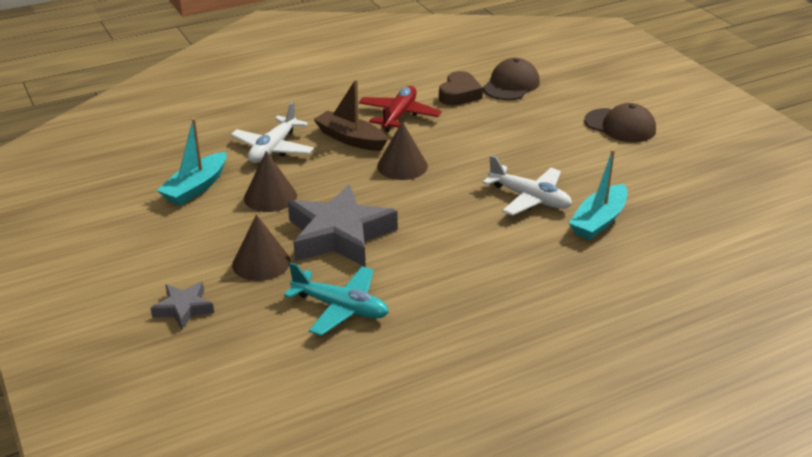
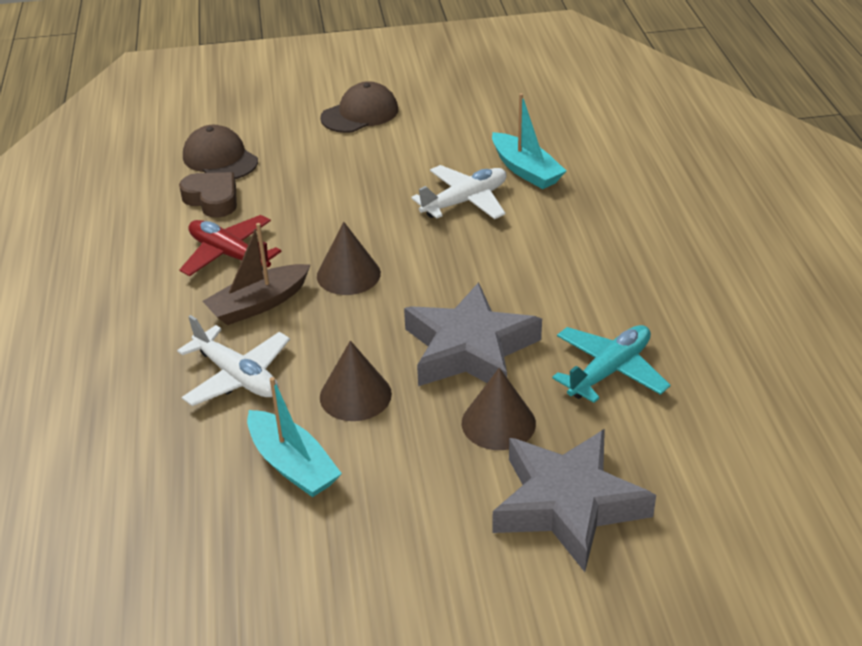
camera: 70 degrees left, 5 degrees up
grey star [150,282,214,329] -> grey star [492,429,656,572], size x2.03

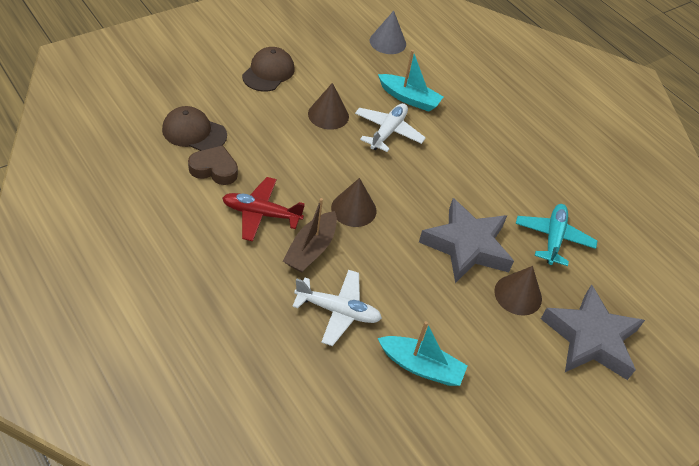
camera: 35 degrees left, 10 degrees up
brown cone [320,341,392,421] -> brown cone moved to [308,83,349,130]
none -> grey cone [370,11,406,54]

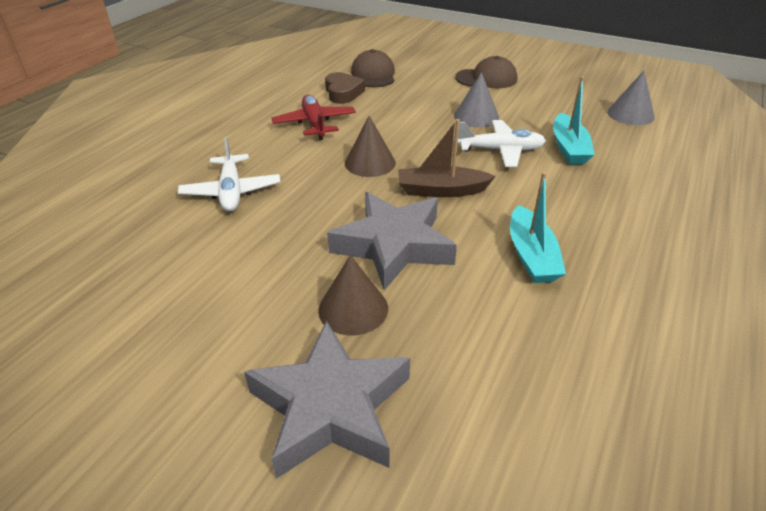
camera: 70 degrees right, 10 degrees down
brown boat [283,198,337,272] -> brown boat moved to [398,119,496,197]
brown cone [308,83,349,130] -> grey cone [454,72,499,128]
turquoise boat [378,321,467,386] -> turquoise boat moved to [510,172,566,283]
turquoise plane [516,204,597,266] -> none

